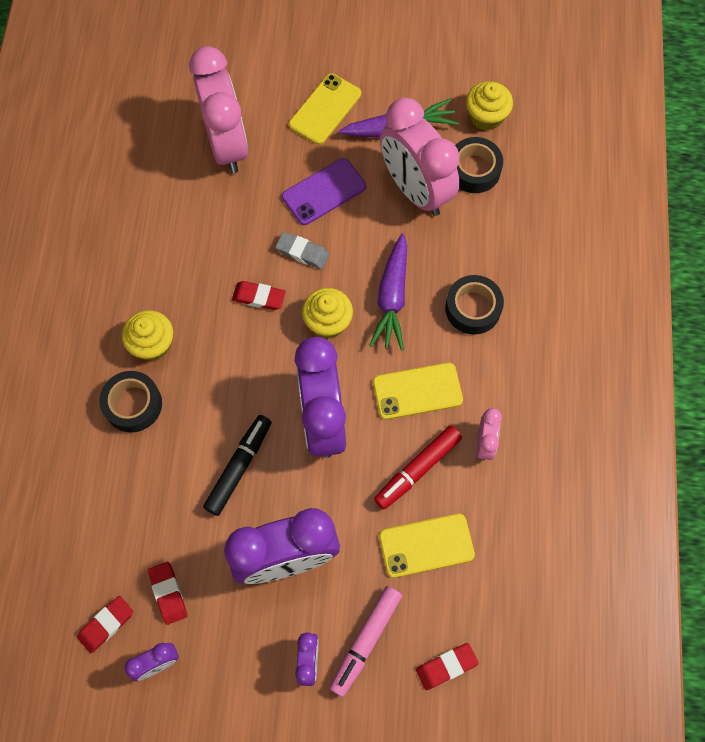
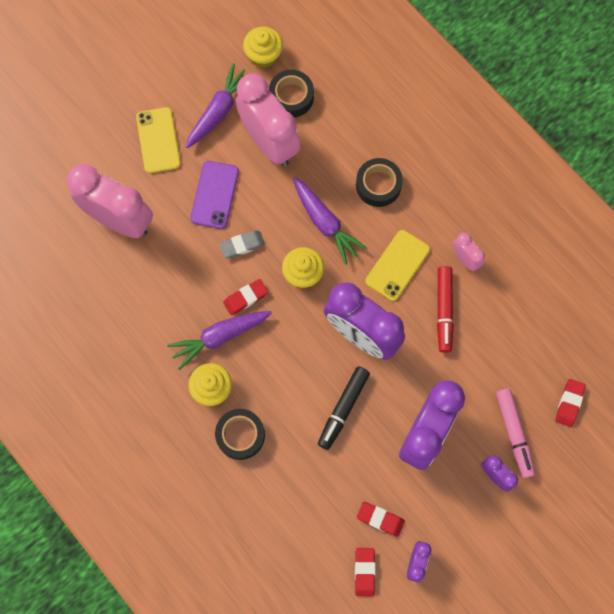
camera: 45 degrees left, 5 degrees up
black marker [203,415,271,516] -> black marker turned 135 degrees counterclockwise [318,366,370,450]
yellow phone [379,514,475,578] -> none
pink clock [380,98,460,216] -> pink clock turned 135 degrees counterclockwise [236,73,300,166]
none -> purple carrot [167,311,272,370]

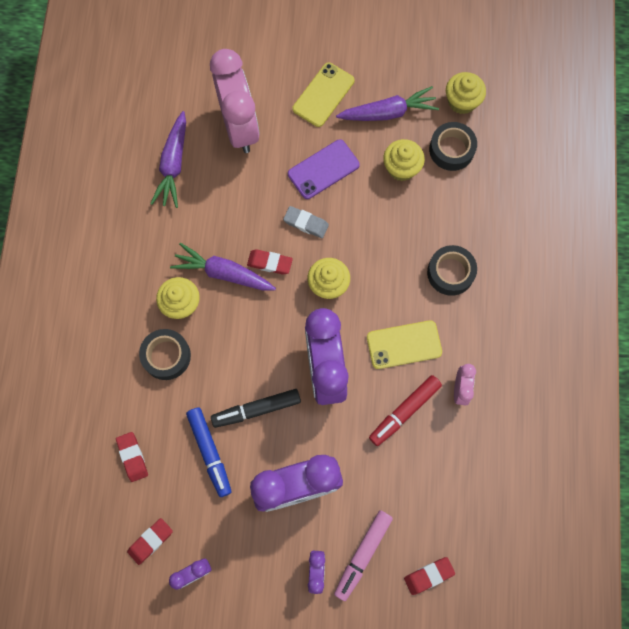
camera: 45 degrees right, 0 degrees up
pink clock [236,73,300,166] -> yellow cupcake [383,139,425,181]
purple carrot [293,177,367,265] -> purple carrot moved to [150,111,186,208]
red eraser [357,502,405,537] -> red eraser moved to [116,432,148,482]
none -> blue marker [186,407,232,497]

